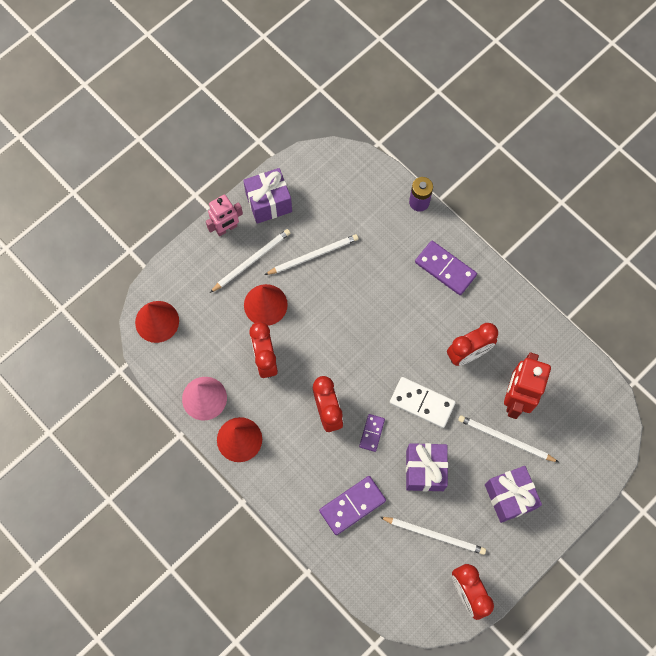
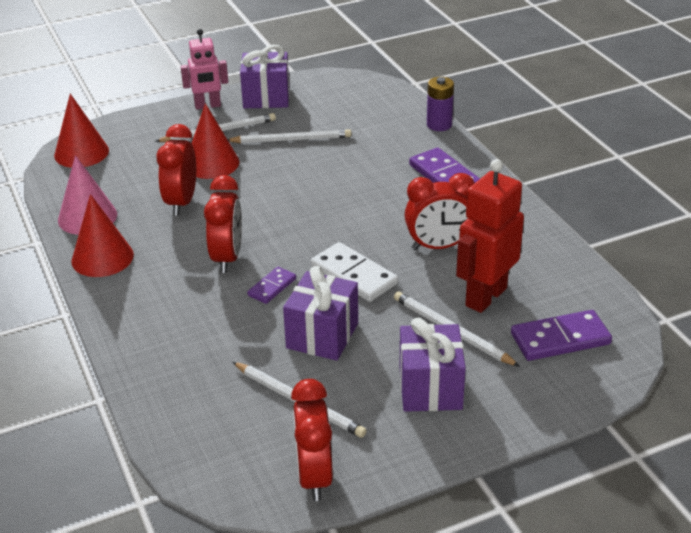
camera: 20 degrees right, 35 degrees down
purple domino [319,476,386,535] -> purple domino moved to [511,310,612,361]

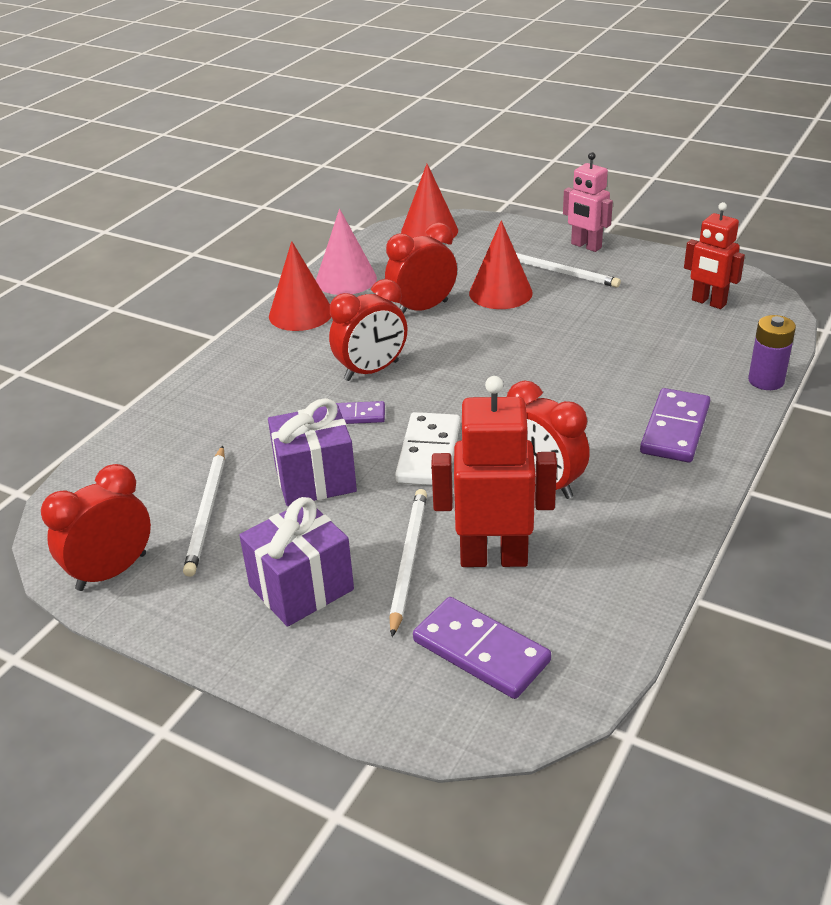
camera: 55 degrees right, 0 degrees up
white pencil [227,129,352,143] -> none
purple gift [240,45,290,108] -> none
none -> red robot [684,202,745,309]

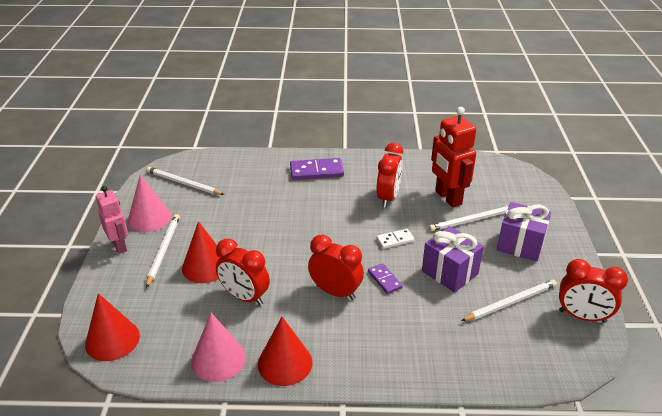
camera: 120 degrees left, 0 degrees up
white domino [395,412,460,485] -> white domino [376,229,414,249], size x0.58
purple domino [413,597,551,699] -> none
pink robot [563,152,613,252] -> pink robot turned 45 degrees counterclockwise [96,186,128,254]
red robot [684,202,745,309] -> white pencil [146,167,225,195]
purple battery [748,315,796,390] -> none
none -> pink cone [128,175,172,232]

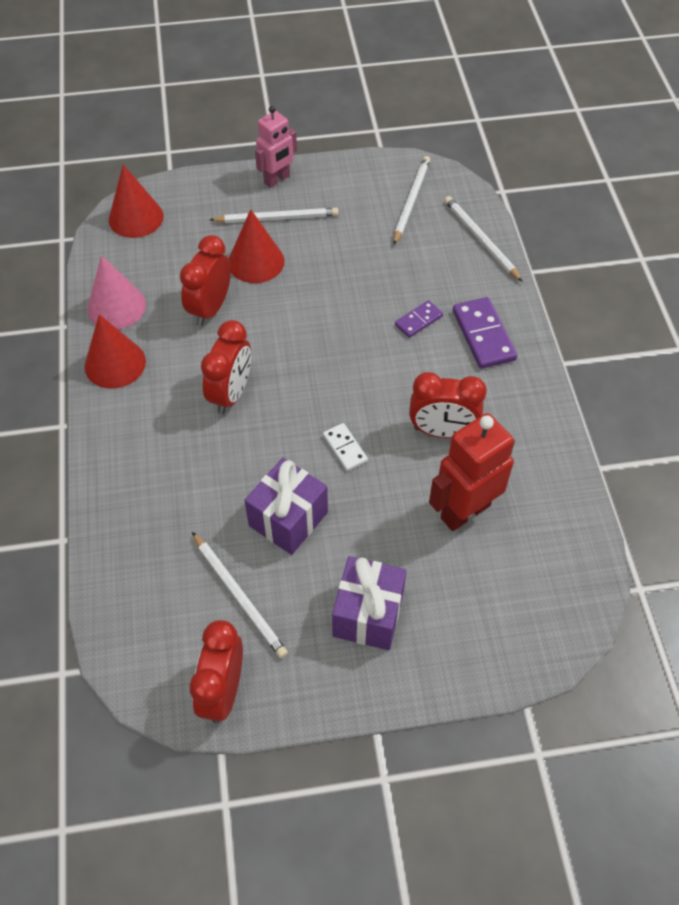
camera: 80 degrees right, 20 degrees up
pink cone [128,175,172,232] -> none
purple domino [368,263,403,294] -> purple domino moved to [395,300,443,338]
white pencil [429,206,509,231] -> white pencil moved to [444,196,523,282]

